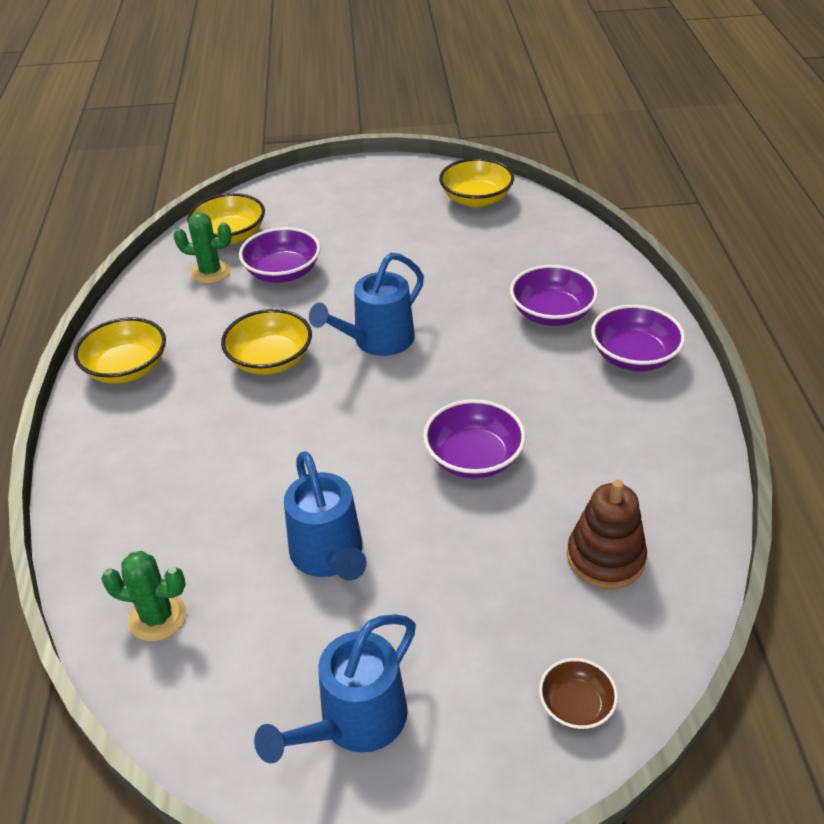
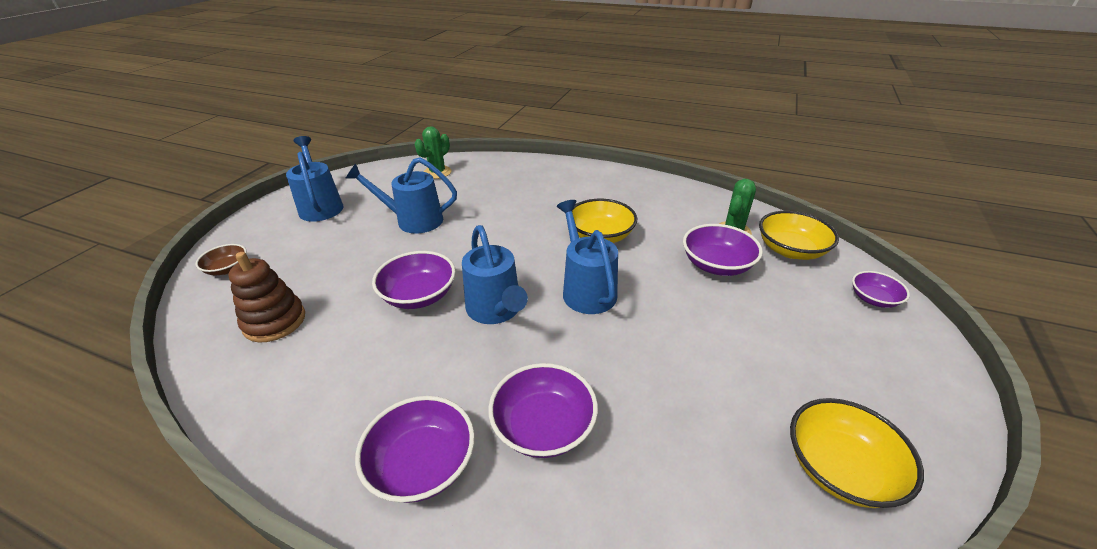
camera: 115 degrees right, 5 degrees down
yellow bowl [74,317,166,384] -> none
none -> blue watering can [462,225,528,324]
none -> purple bowl [852,271,910,308]

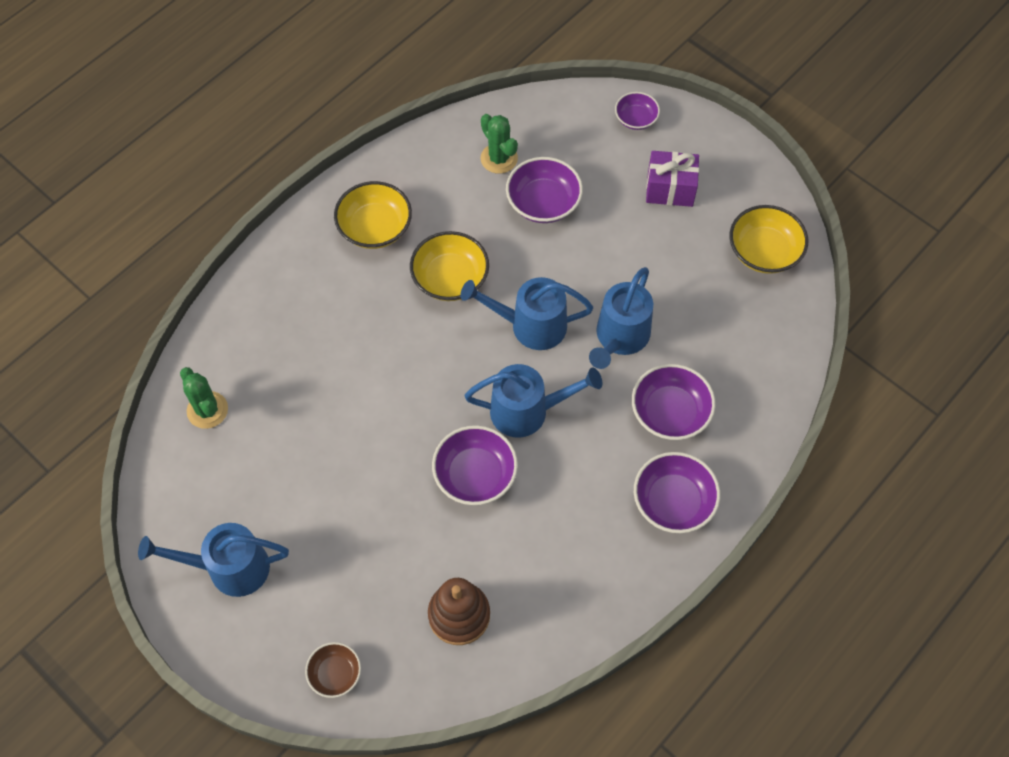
camera: 70 degrees left, 25 degrees up
blue watering can [346,157,457,234] -> blue watering can moved to [589,267,653,369]
yellow bowl [759,211,839,260] -> yellow bowl moved to [334,181,412,249]
none -> purple gift [646,151,699,207]

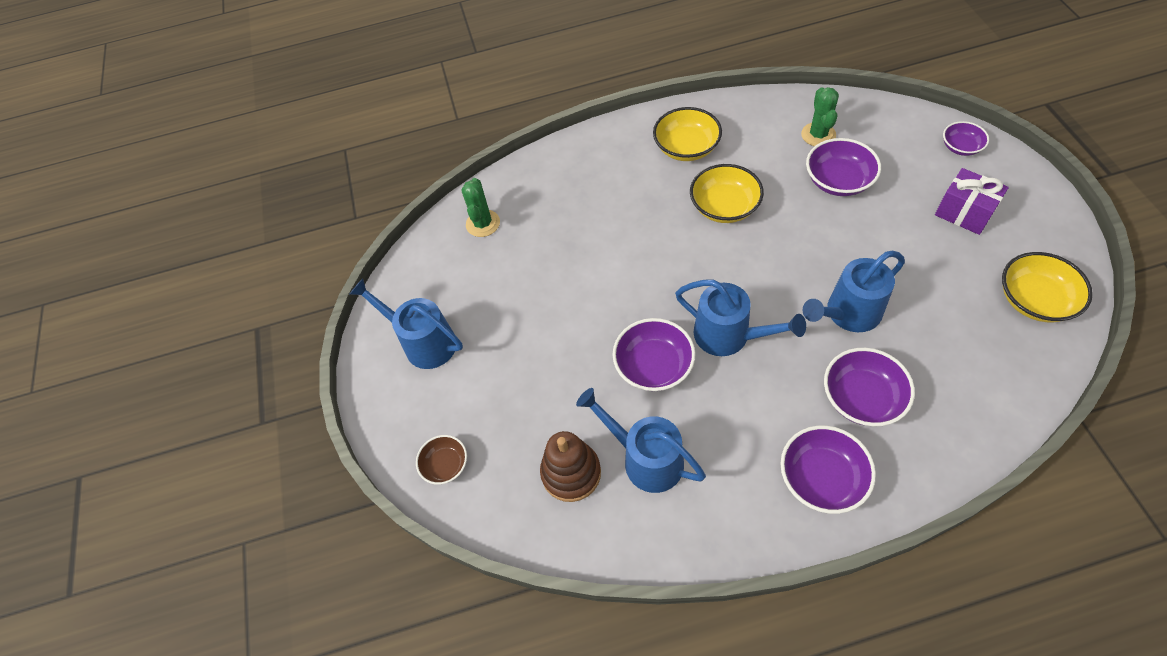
camera: 40 degrees right, 5 degrees down
blue watering can [460,277,593,350] -> blue watering can moved to [576,388,706,493]

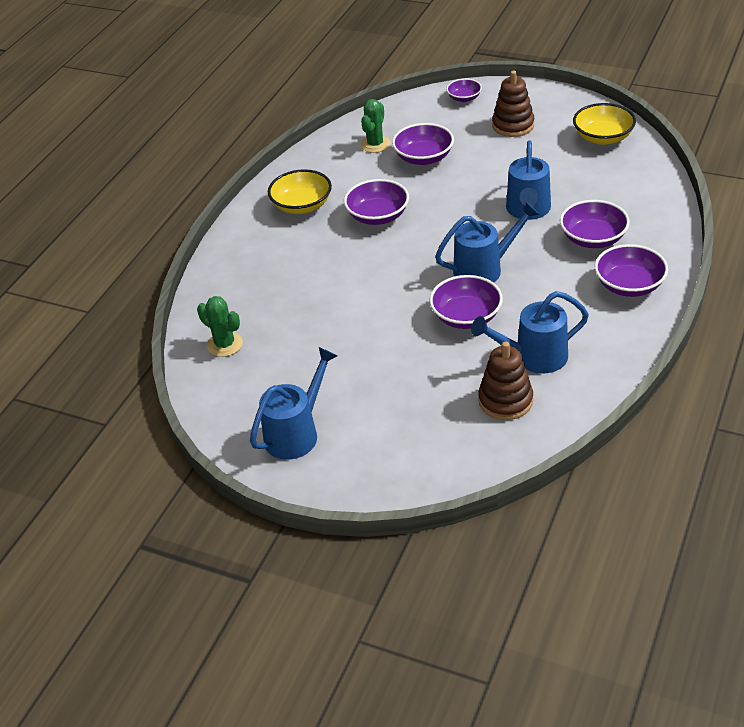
camera: 55 degrees left, 15 degrees down
blue watering can [349,278,463,369] -> blue watering can turned 150 degrees clockwise [250,347,337,460]
brown bowl [416,435,467,485] -> none
yellow bowl [690,164,764,223] -> purple bowl [344,179,409,225]
green cactus [801,87,839,146] -> green cactus turned 75 degrees clockwise [361,99,391,153]
purple gift [935,168,1009,235] -> brown stacking toy [492,71,534,137]

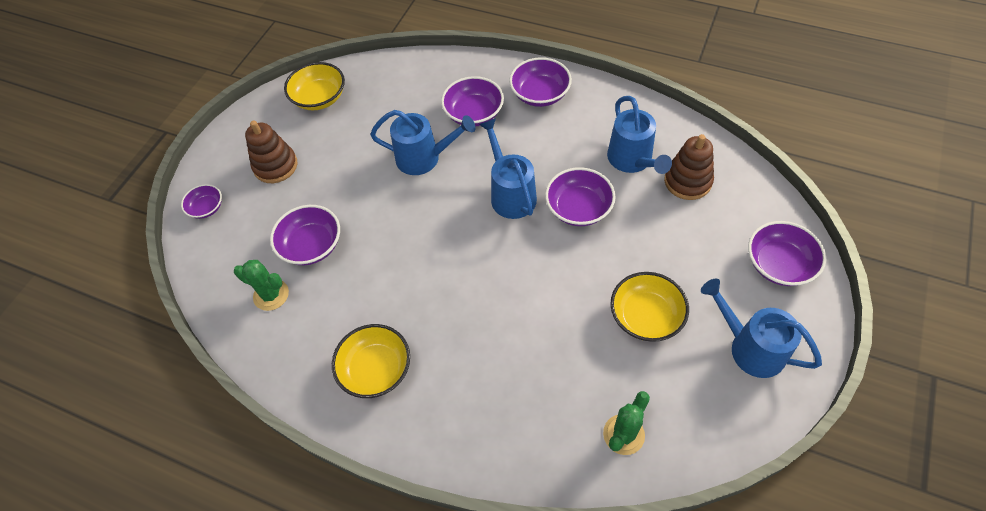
camera: 90 degrees left, 15 degrees up
purple bowl [344,179,409,225] -> purple bowl moved to [748,221,826,286]
none -> yellow bowl [611,272,689,342]

